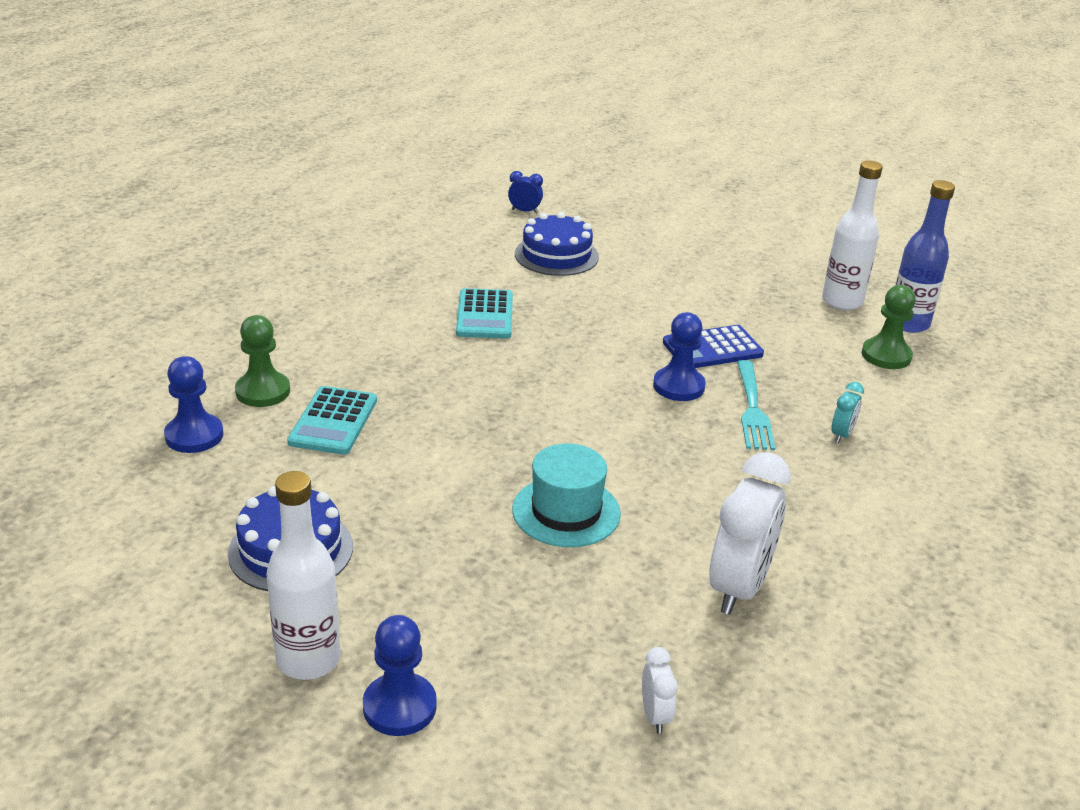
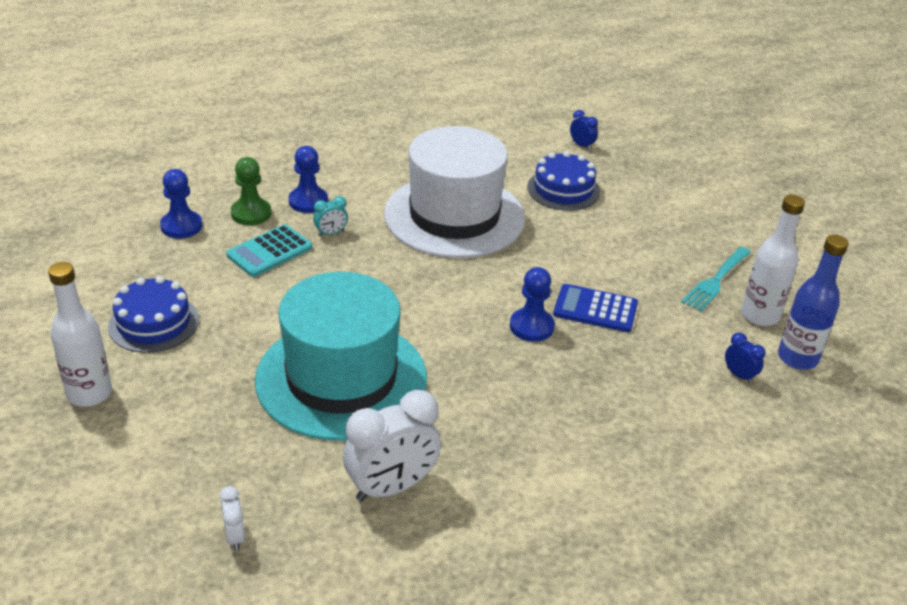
camera: 35 degrees right, 5 degrees up
blue pawn [363,615,437,736] -> blue pawn moved to [289,146,328,213]
turquoise calculator [456,288,513,339] -> white hat [384,126,525,258]
turquoise hat [512,444,621,547] -> turquoise hat [255,272,427,441], size x1.98
white clock [642,647,678,734] -> white clock turned 45 degrees counterclockwise [220,486,245,551]
turquoise fork [737,360,775,450] -> turquoise fork moved to [681,247,751,311]
turquoise clock [831,382,864,443] -> turquoise clock moved to [313,196,348,236]
green pawn [862,285,916,369] -> blue clock [725,333,765,384]

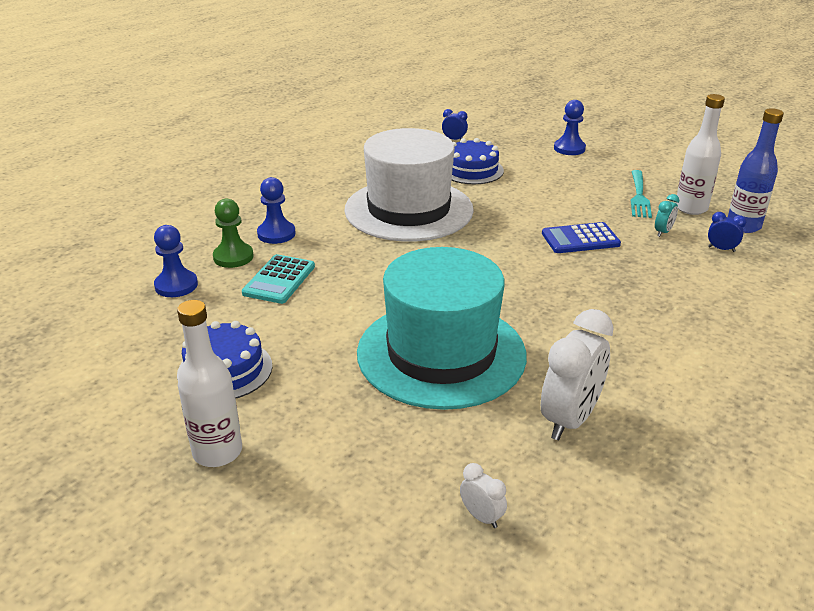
camera: 25 degrees left, 5 degrees down
turquoise clock [313,196,348,236] -> turquoise clock moved to [655,194,679,237]
blue pawn [510,267,555,342] -> blue pawn moved to [554,100,586,155]

